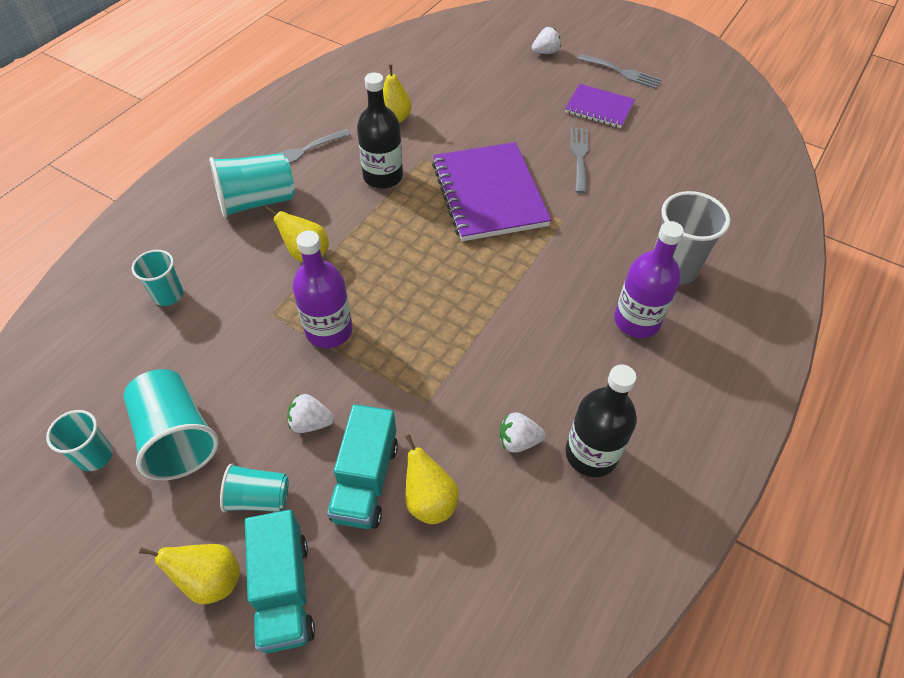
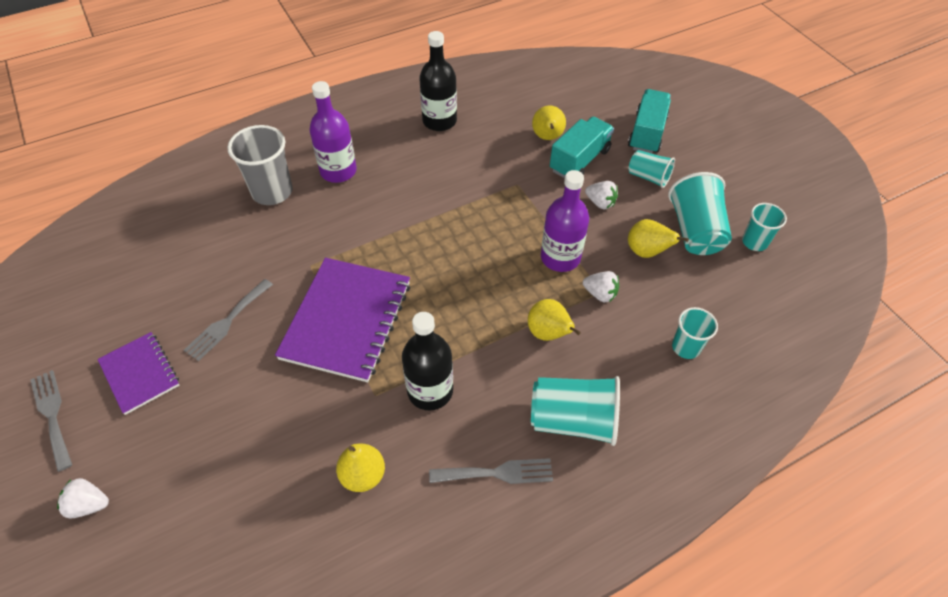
camera: 150 degrees left, 0 degrees up
yellow pear [139,544,240,604] -> yellow pear moved to [628,219,689,258]
white strawberry [500,413,545,453] -> white strawberry moved to [583,271,619,302]

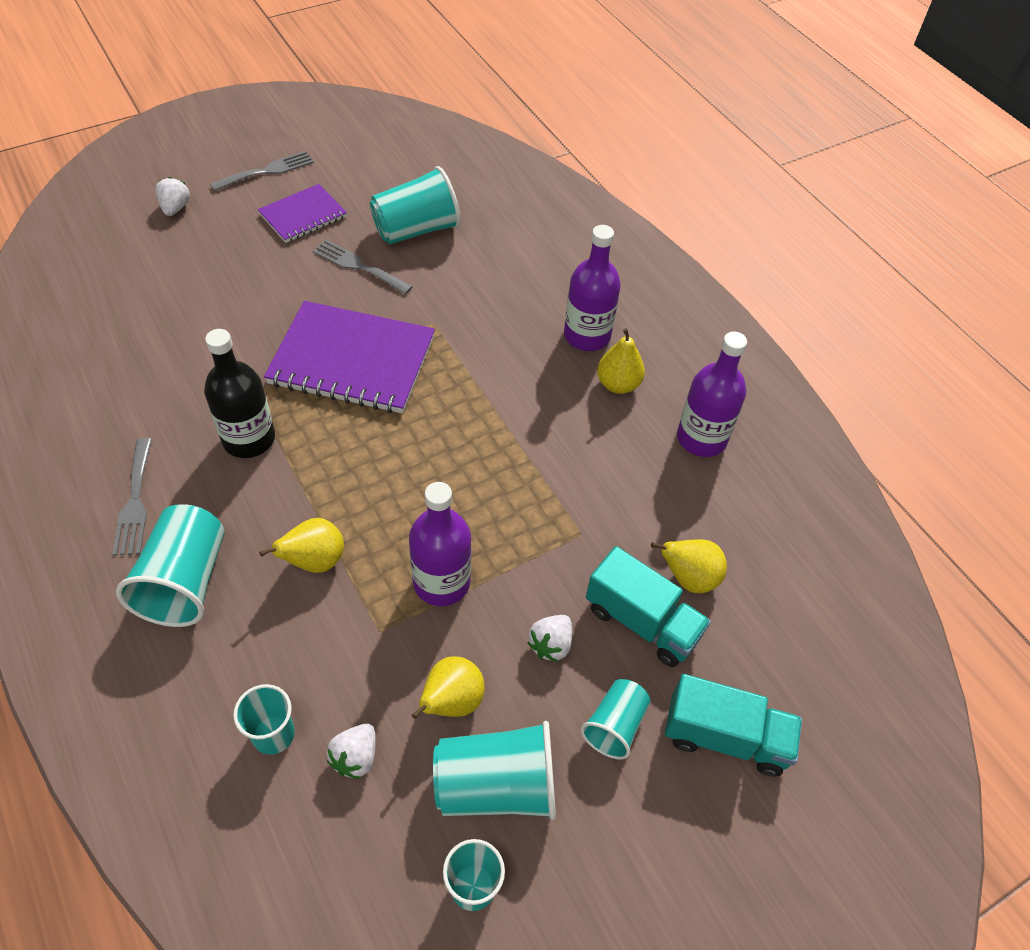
camera: 85 degrees right, 0 degrees up
grey cup [227,125,293,205] -> none
yellow pear [336,444,385,492] -> yellow pear moved to [597,328,645,394]
black bottle [419,31,457,131] -> purple bottle [677,331,747,457]
white strawberry [583,271,619,302] -> white strawberry moved to [327,724,376,779]
none -> turquoise cup [370,166,461,244]

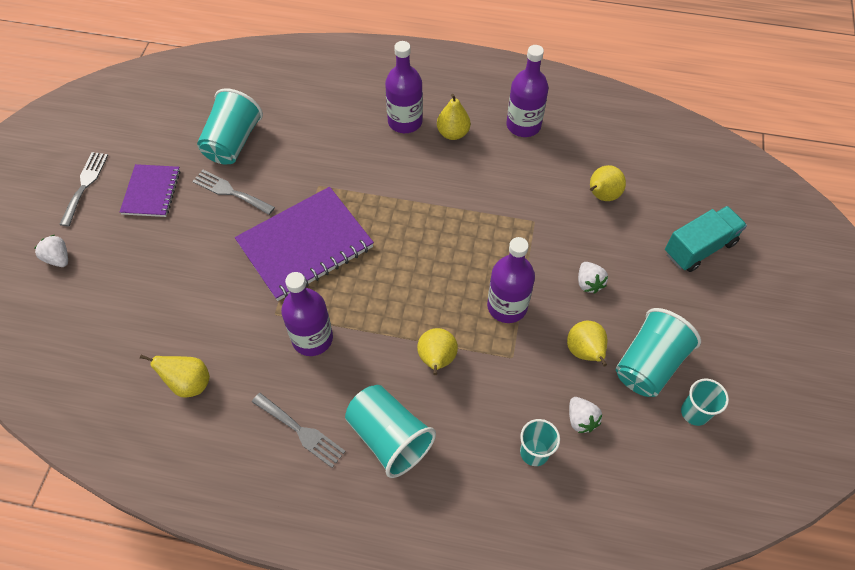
camera: 45 degrees left, 5 degrees up
black bottle [204,329,275,458] -> purple bottle [281,272,333,356]
grey fork [313,239,413,294] -> grey fork turned 45 degrees clockwise [192,170,275,215]
turquoise cup [581,679,651,759] -> none
turquoise truck [586,546,711,667] -> none
none -> yellow pear [140,355,210,398]

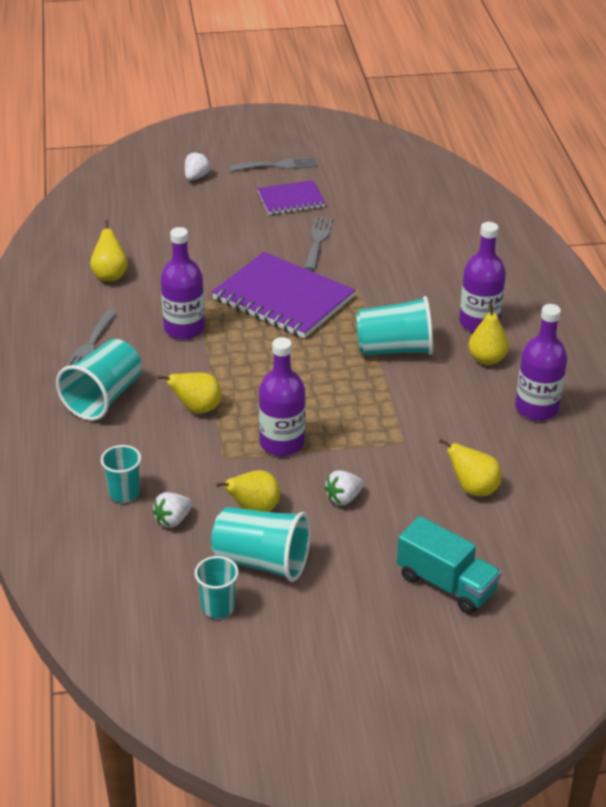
camera: 70 degrees right, 20 degrees down
turquoise cup [197,88,263,165] -> turquoise cup moved to [356,296,433,355]

